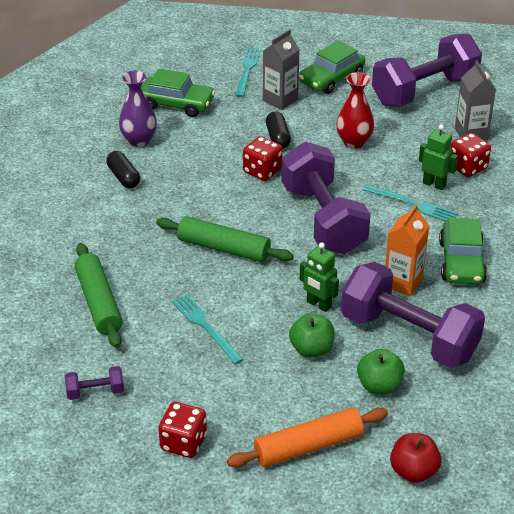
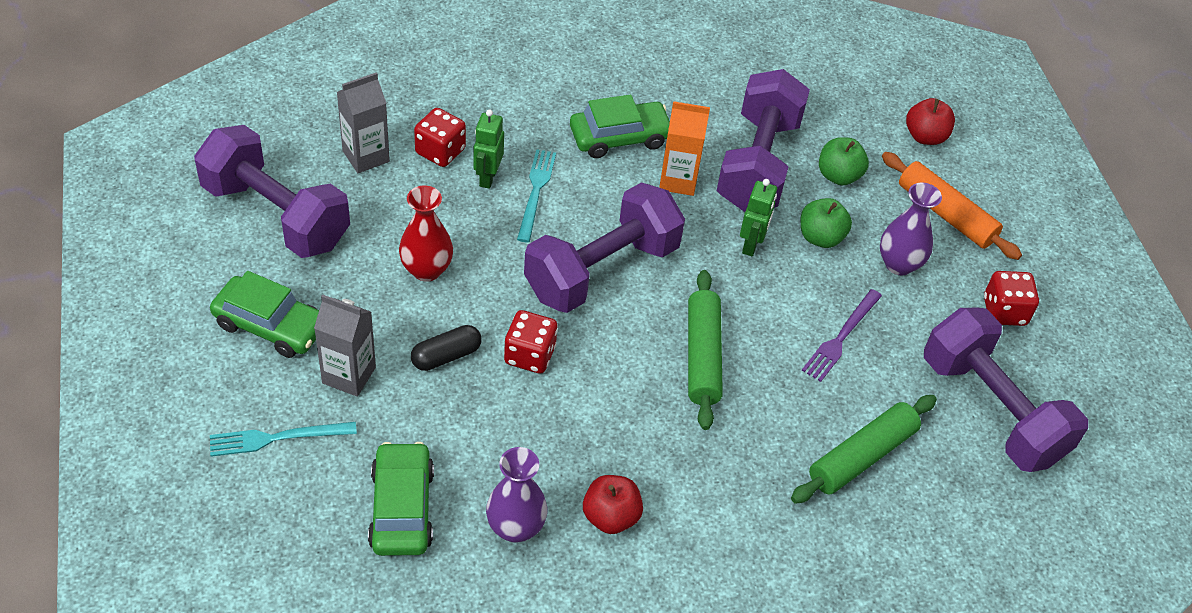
camera: 115 degrees left, 10 degrees up
purple dumbbell [65,366,124,400] -> purple dumbbell [924,308,1088,472], size x2.47
black capsule [106,151,140,188] -> red apple [583,475,643,534]
turquoise fork [172,294,244,364] -> purple fork [802,289,882,382]
none -> purple vase [880,182,942,275]

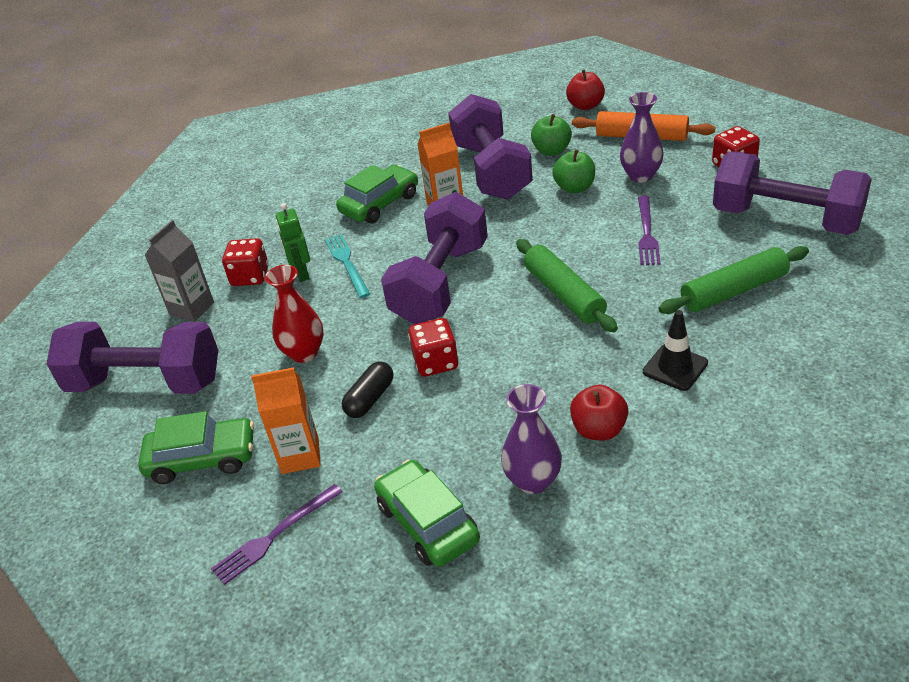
camera: 20 degrees left, 10 degrees down
turquoise fork [210,422,357,457] -> purple fork [211,484,343,585]
grey carton [314,294,376,397] -> orange carton [251,367,321,474]
green robot [740,179,777,256] -> none
green rolling pin [791,395,937,504] -> green rolling pin turned 45 degrees clockwise [659,246,809,314]
none -> black traffic cone [643,310,708,391]

